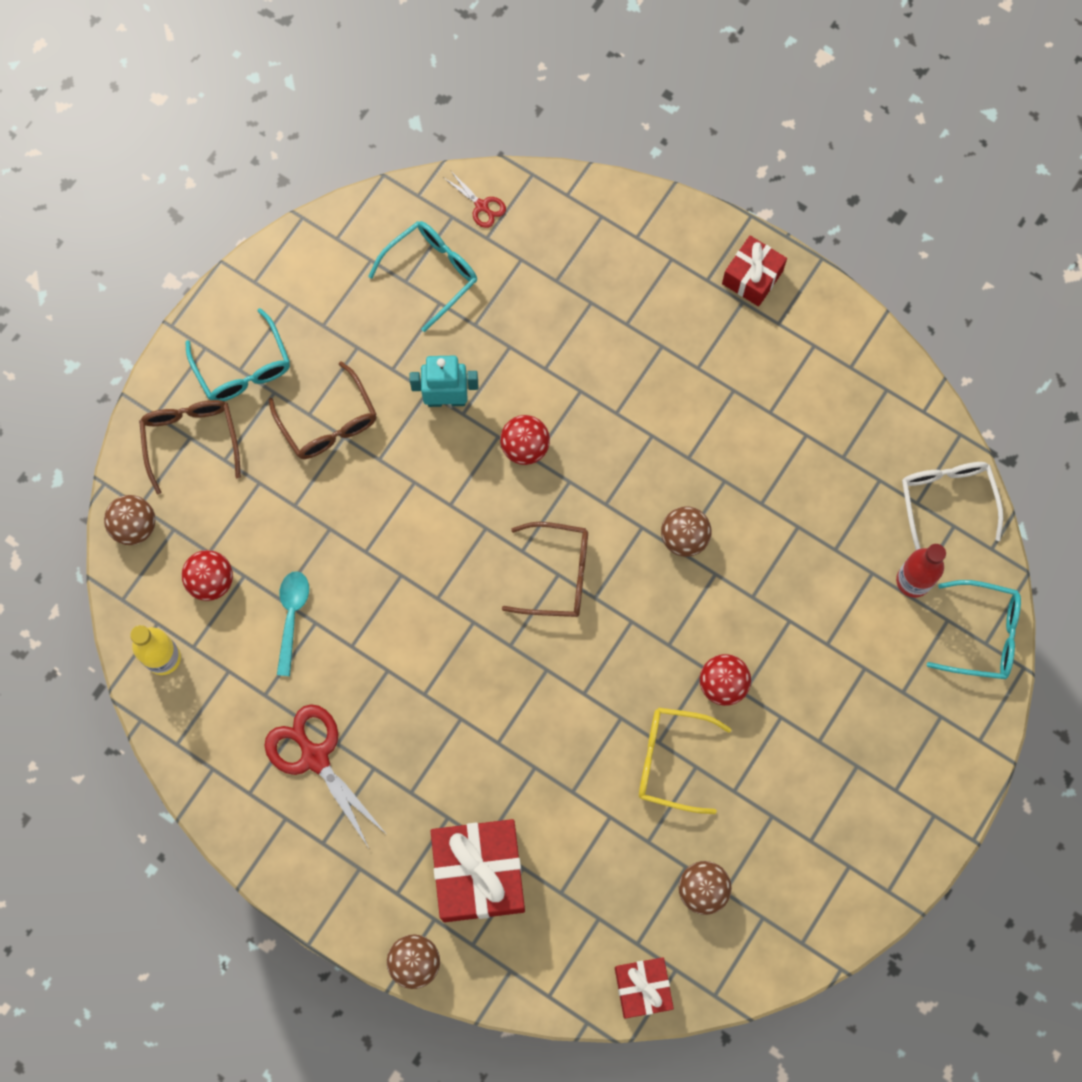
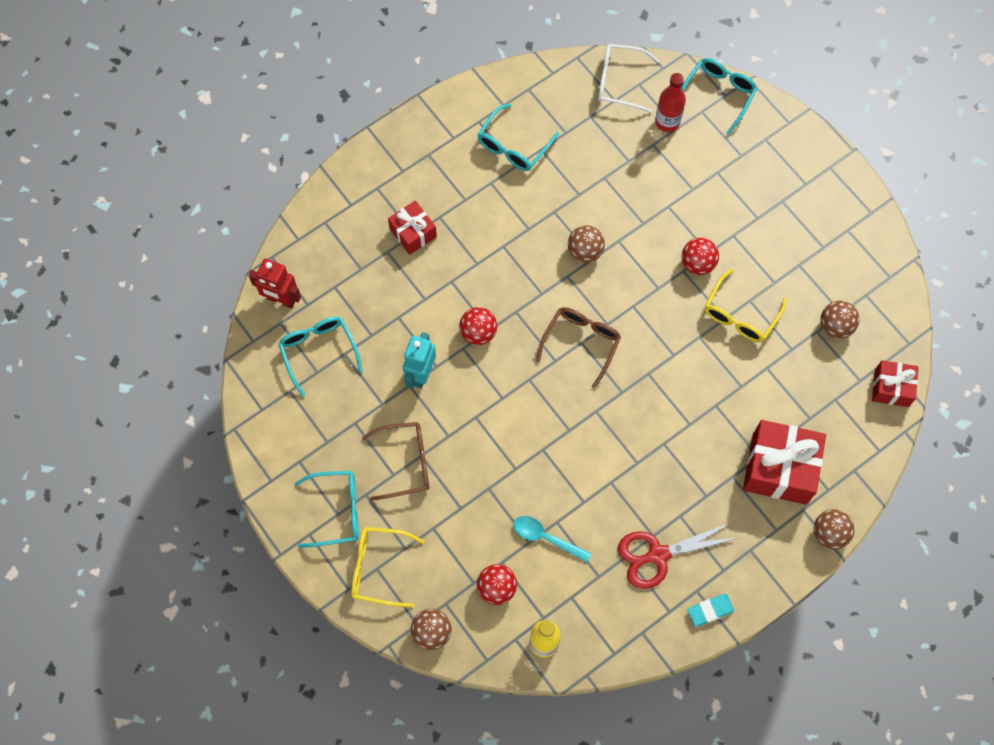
camera: 70 degrees left, 5 degrees down
brown glasses [139,400,241,494] -> yellow glasses [351,527,424,608]
red scissors [444,170,506,228] -> red robot [249,259,301,308]
red gift [722,236,787,307] -> red gift moved to [388,200,437,255]
none -> turquoise glasses [477,103,559,171]
none -> turquoise eraser [687,594,734,626]

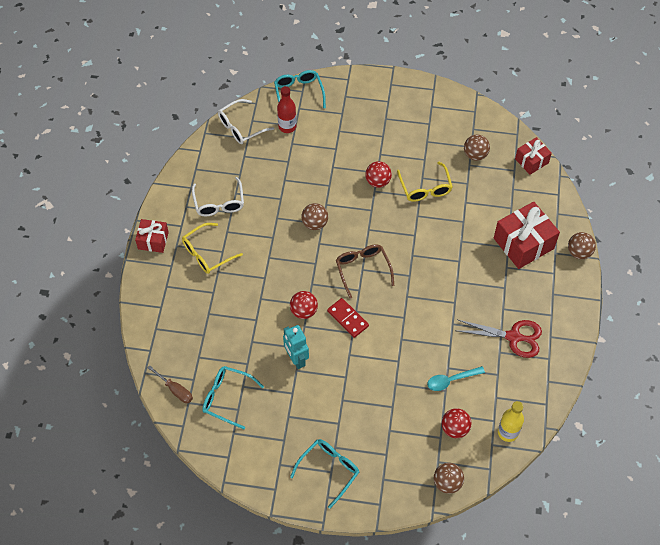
camera: 45 degrees left, 10 degrees down
red robot [249,259,301,308] -> brown screwdriver [148,366,193,403]
yellow glasses [351,527,424,608] -> yellow glasses moved to [182,223,243,274]
brown glasses [362,422,430,501] -> none
red gift [388,200,437,255] -> red gift moved to [135,219,169,253]
turquoise glasses [477,103,559,171] -> white glasses [192,177,244,216]
red scissors [618,522,738,589] -> red scissors turned 105 degrees counterclockwise [458,320,542,358]
turquoise eraser [687,594,734,626] -> none
none -> red domino [327,298,369,338]

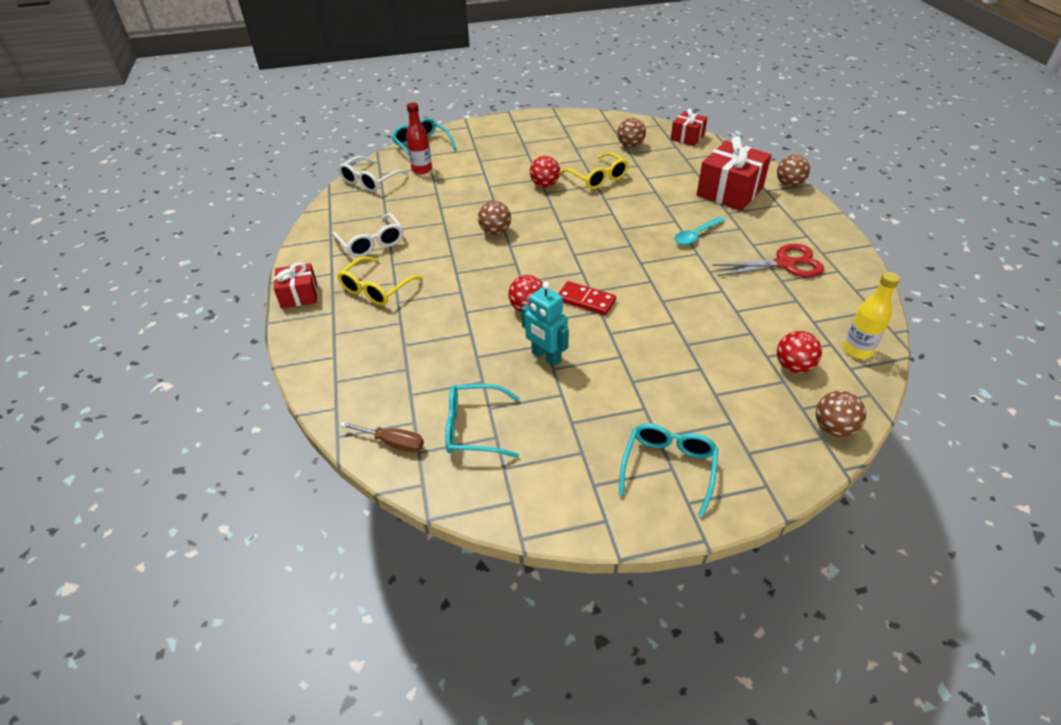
camera: 20 degrees left, 15 degrees down
brown glasses [336,244,394,299] -> none
turquoise spoon [427,366,485,391] -> turquoise spoon moved to [674,217,725,245]

